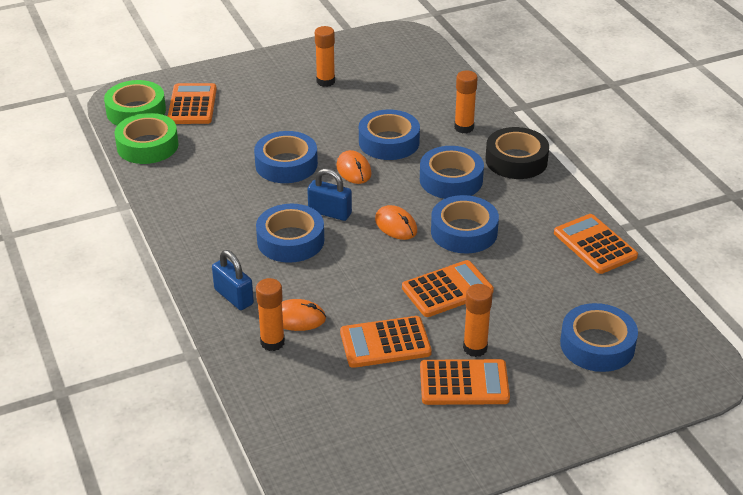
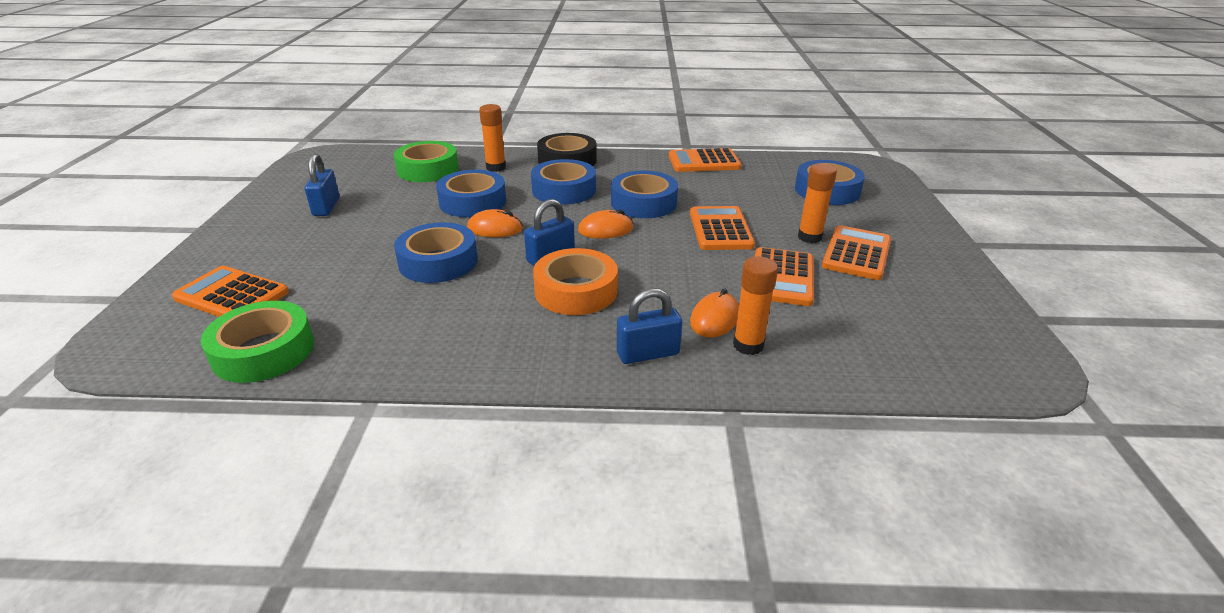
camera: 65 degrees left, 5 degrees down
green tape [104,80,166,125] -> green tape moved to [394,141,459,182]
blue tape [256,204,324,263] -> orange tape [533,248,618,315]
orange glue stick [315,26,335,87] -> blue padlock [305,153,340,216]

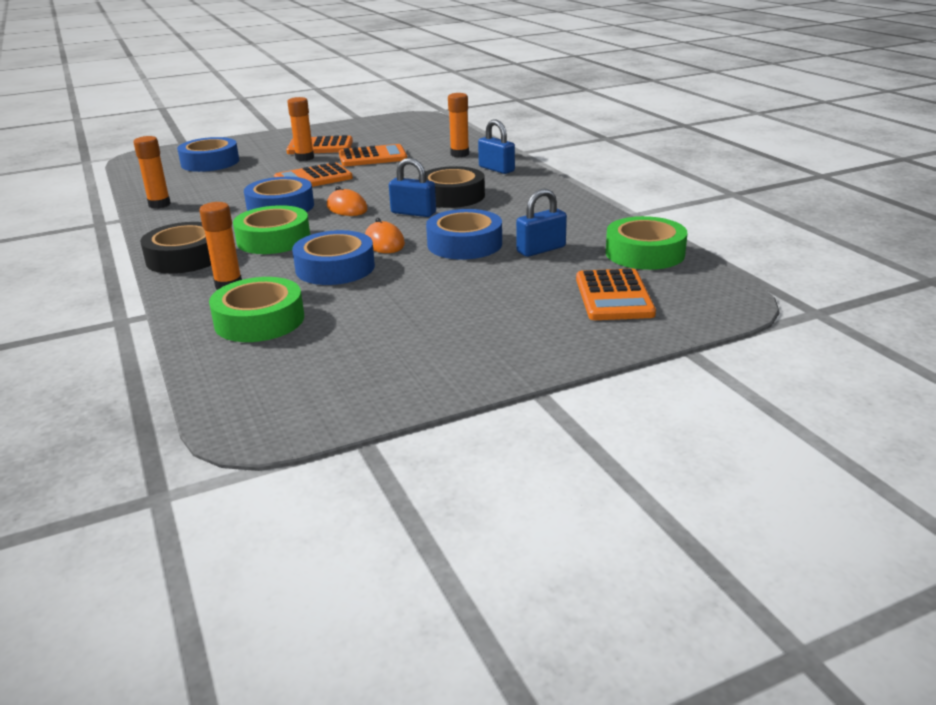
camera: 115 degrees left, 5 degrees down
blue padlock [305,153,340,216] -> blue padlock moved to [516,189,567,257]
blue tape [531,159,596,205] -> green tape [233,205,310,254]
orange tape [533,248,618,315] -> black tape [418,166,485,208]
orange calculator [669,148,741,172] -> orange glue stick [133,136,171,209]
orange mouse [690,288,739,337] -> none

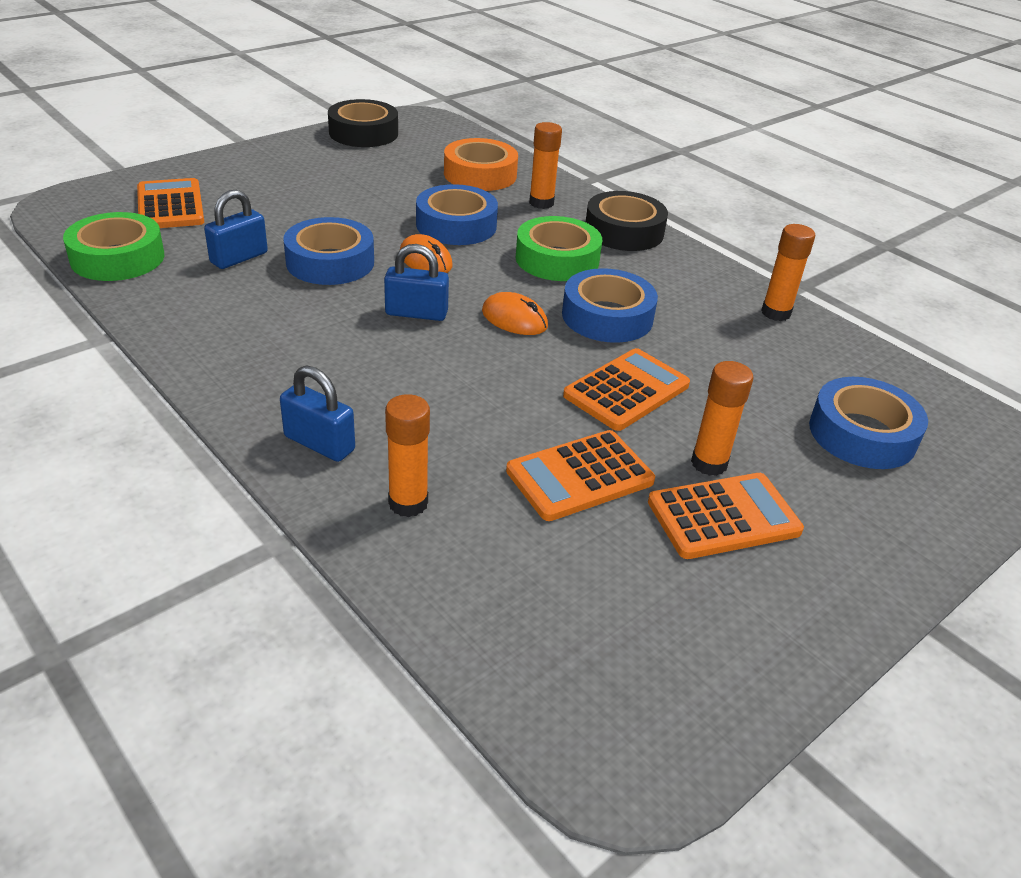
camera: 160 degrees right, 10 degrees up
green tape [209,277,304,342] -> orange tape [444,138,518,191]
black tape [418,166,485,208] -> black tape moved to [328,99,398,147]

